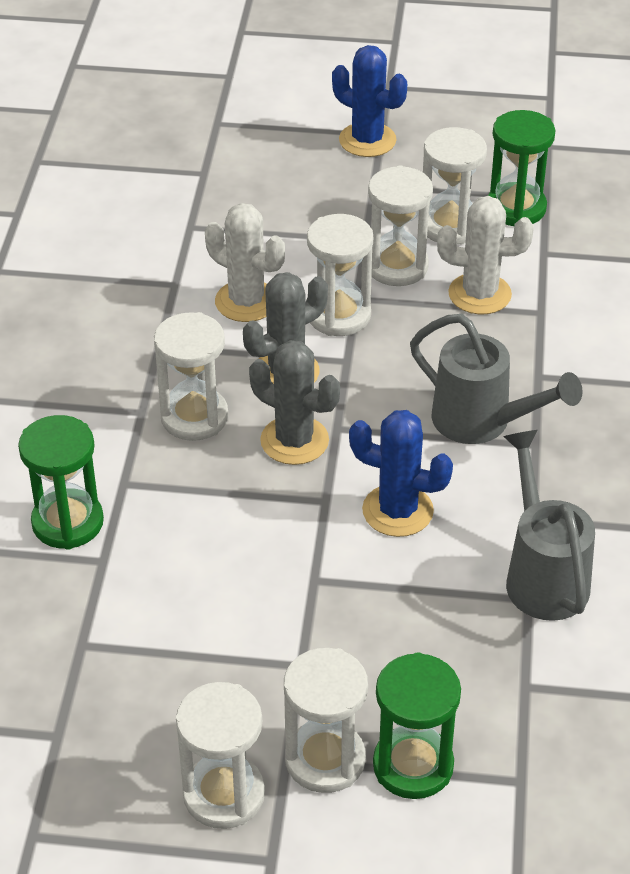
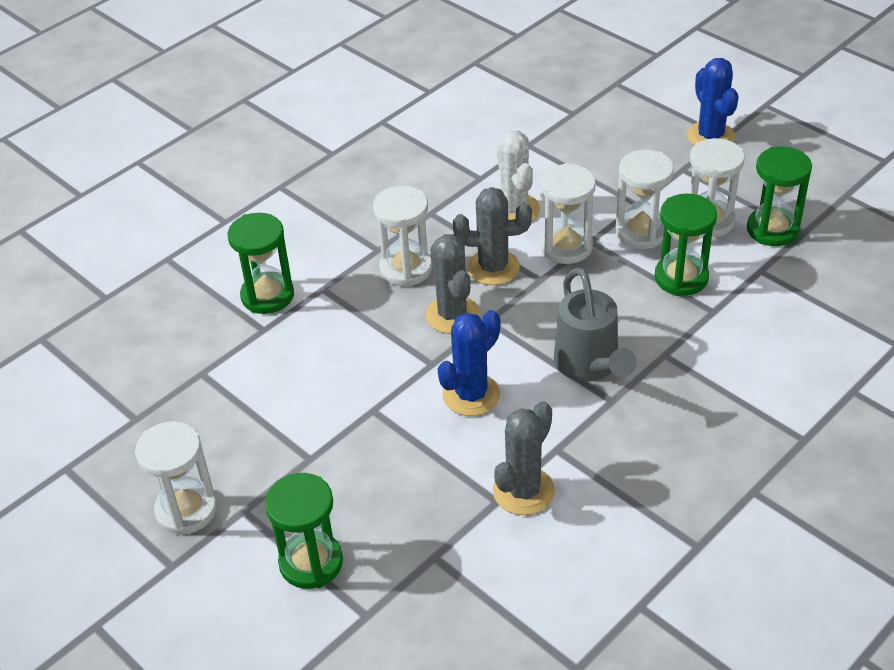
camera: 40 degrees right, 0 degrees up
white hourglass [284,648,368,793] -> none
blue cactus [349,410,453,537] -> blue cactus turned 75 degrees clockwise [438,310,500,416]
white cactus [437,196,534,314] -> green hourglass [654,193,717,296]
grey watering can [503,430,595,621] -> grey cactus [493,401,555,515]

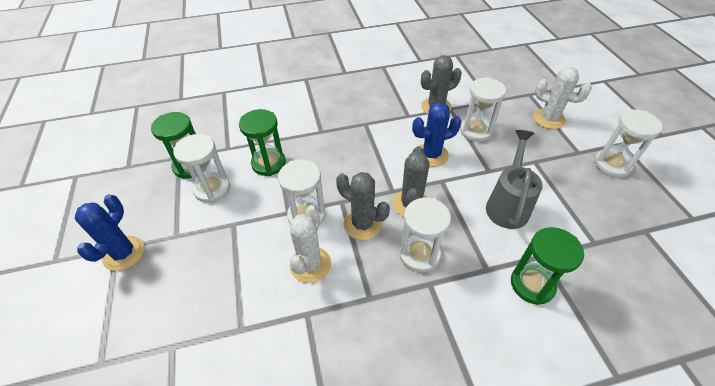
camera: 150 degrees left, 5 degrees up
green hourglass [265,473,343,589] -> white cactus [533,67,592,129]
grey watering can [554,267,637,382] -> grey watering can moved to [486,130,543,229]
white hourglass [615,150,674,249] -> white hourglass moved to [460,77,506,142]

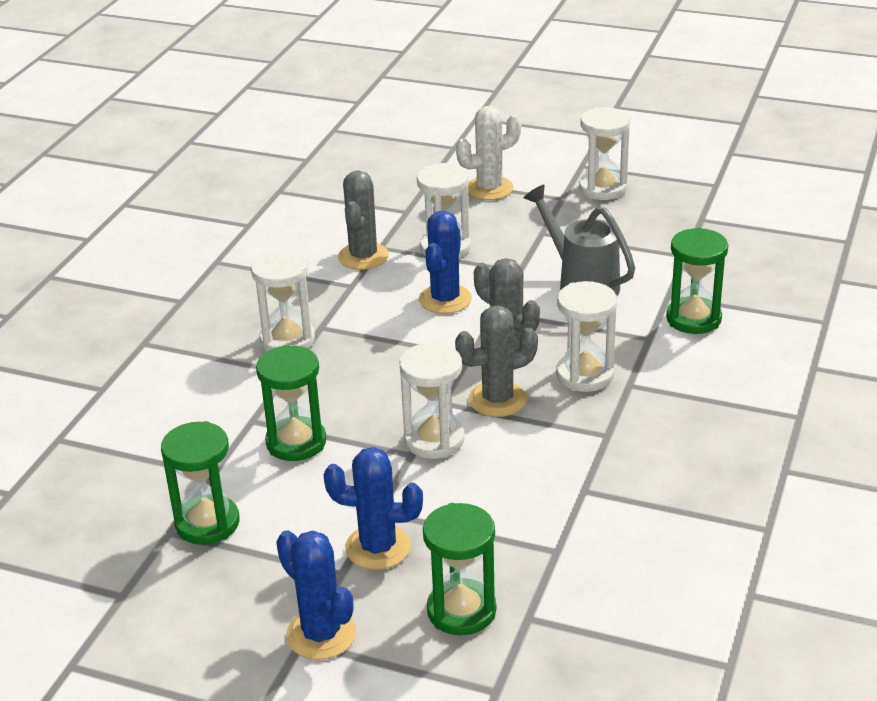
camera: 55 degrees left, 15 degrees down
white hourglass [173,134,230,203] -> white hourglass moved to [251,249,315,352]
white cactus [290,205,331,283] -> none
none -> blue cactus [323,447,423,570]
none -> green hourglass [423,503,496,635]

